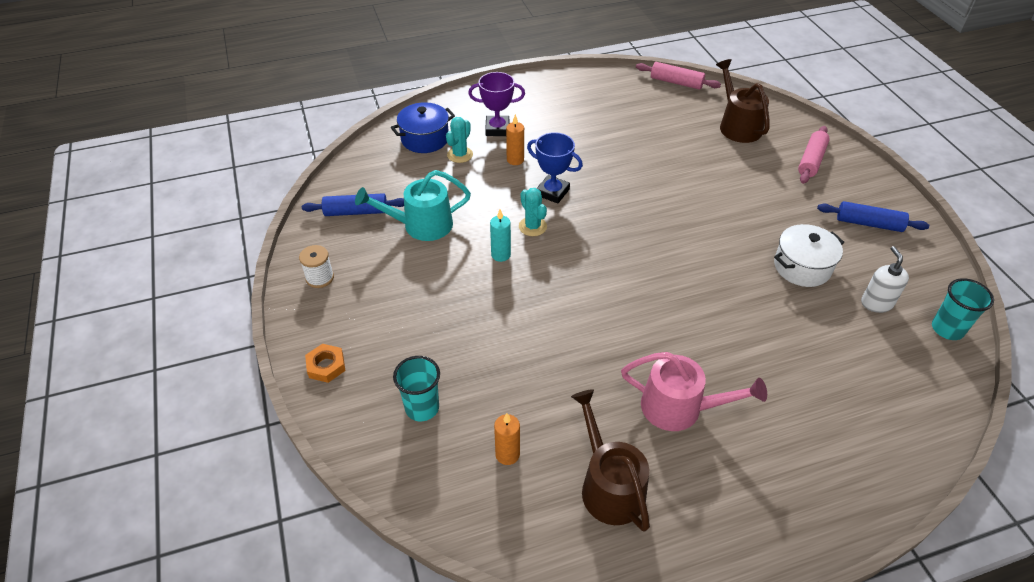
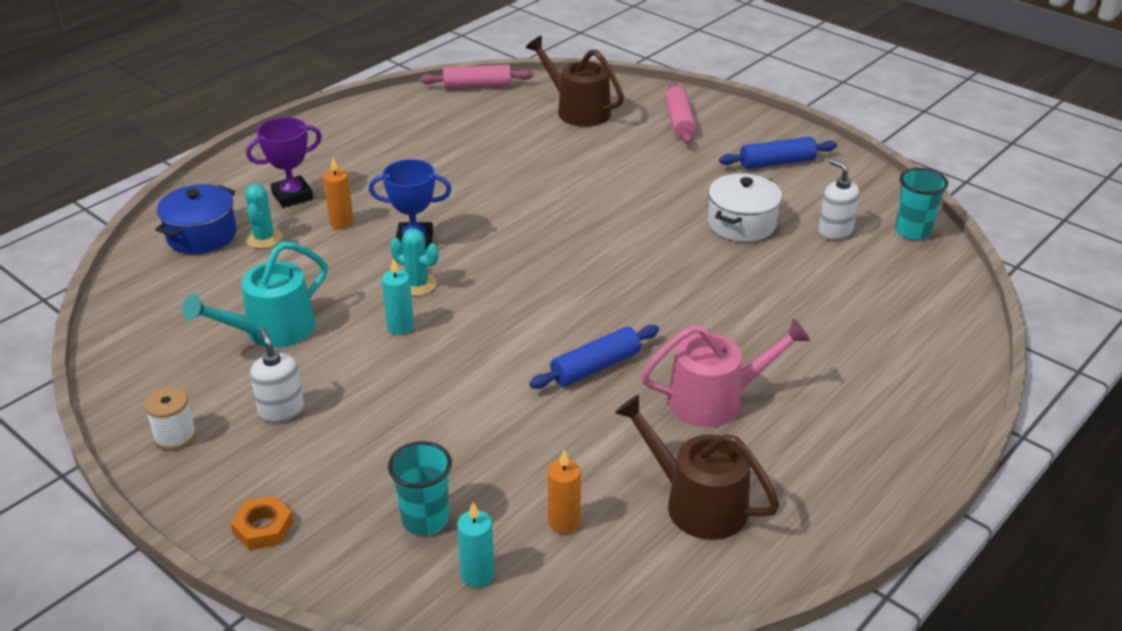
camera: 30 degrees left, 10 degrees down
blue rolling pin [302,193,404,216] -> blue rolling pin moved to [529,325,659,389]
none -> white soap dispenser [250,328,304,423]
none -> turquoise candle [457,502,495,588]

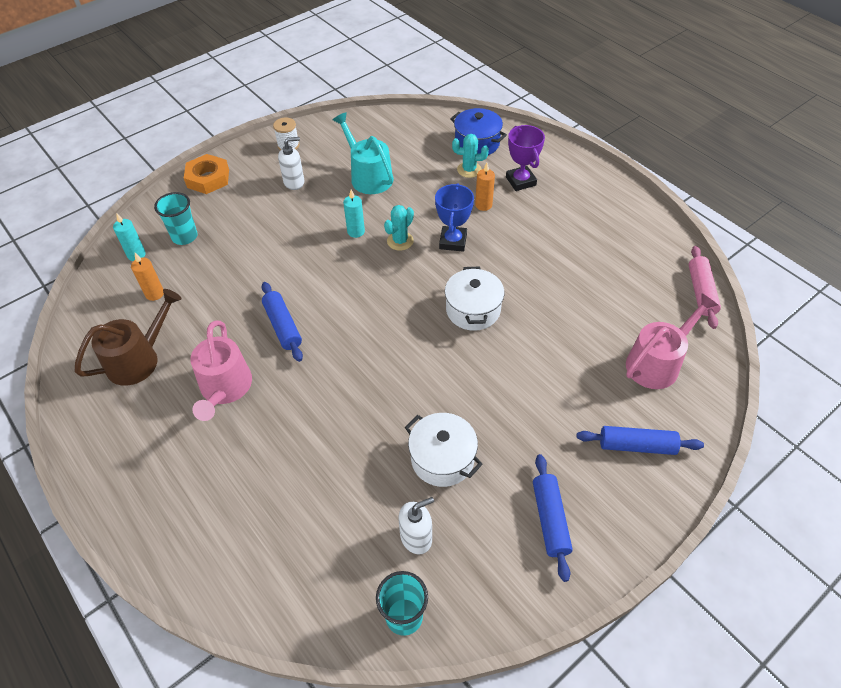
camera: 100 degrees right, 15 degrees up
orange nut [230,496,294,550] -> orange nut [184,154,229,194], size x1.52
brown watering can [526,36,624,127] -> pink watering can [626,293,718,389]
pink rolling pin [665,82,696,144] -> blue rolling pin [576,426,704,455]
none -> white pot [445,266,504,331]

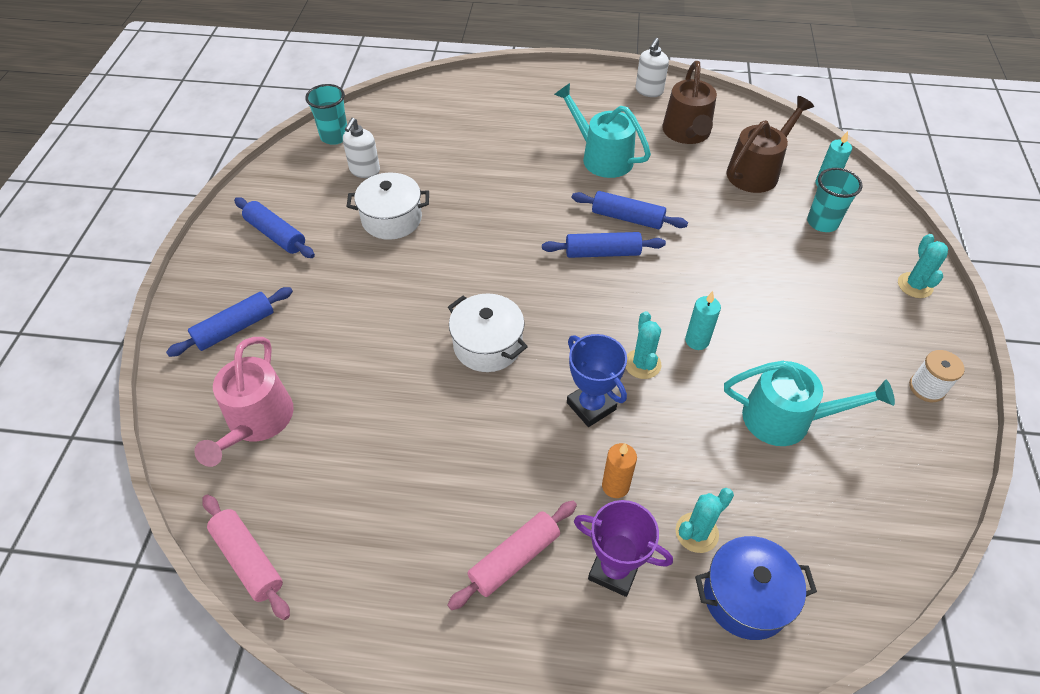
camera: 135 degrees right, 0 degrees up
orange candle [131,253,164,301] -> brown watering can [727,96,814,193]
orange nut [184,154,229,194] -> turquoise cactus [898,234,948,298]
pink watering can [191,321,252,421] -> turquoise watering can [554,83,651,178]
white soap dispenser [278,137,304,190] -> white soap dispenser moved to [636,38,669,97]
none -> pink rolling pin [447,501,577,610]
none -> blue rolling pin [542,232,666,258]

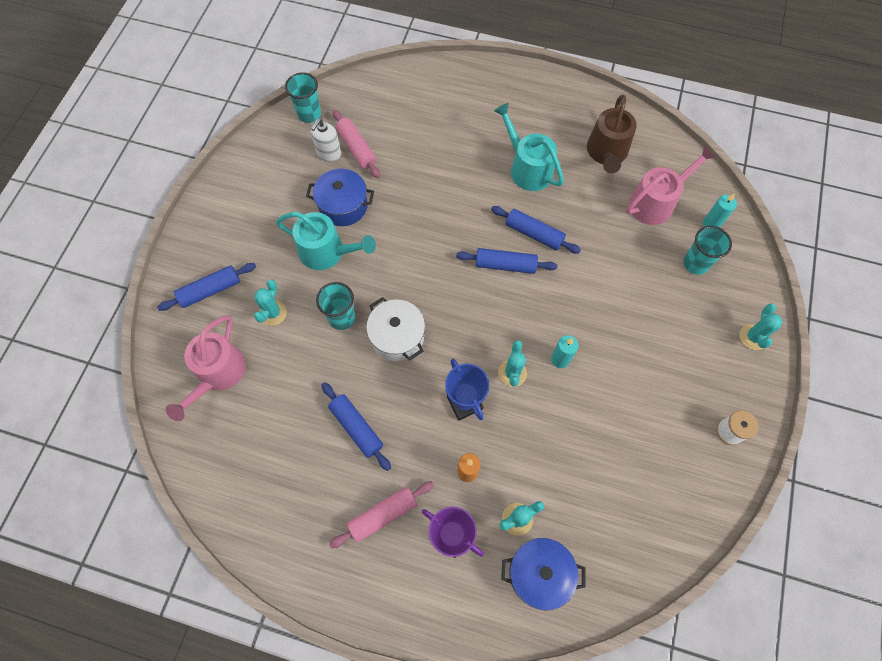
camera: 10 degrees right, 15 degrees up
pink rolling pin [202,495,290,620] -> pink rolling pin moved to [333,110,380,178]
blue rolling pin [234,197,315,258] -> blue rolling pin moved to [322,382,391,471]
white pot [347,173,429,240] -> blue pot [306,169,374,226]
white soap dispenser [636,38,669,97] -> none
turquoise watering can [724,361,895,446] -> turquoise watering can moved to [276,212,376,270]
brown watering can [727,96,814,193] -> pink watering can [626,145,717,225]
none -> turquoise cactus [254,279,287,326]
none -> turquoise cup [316,282,355,330]

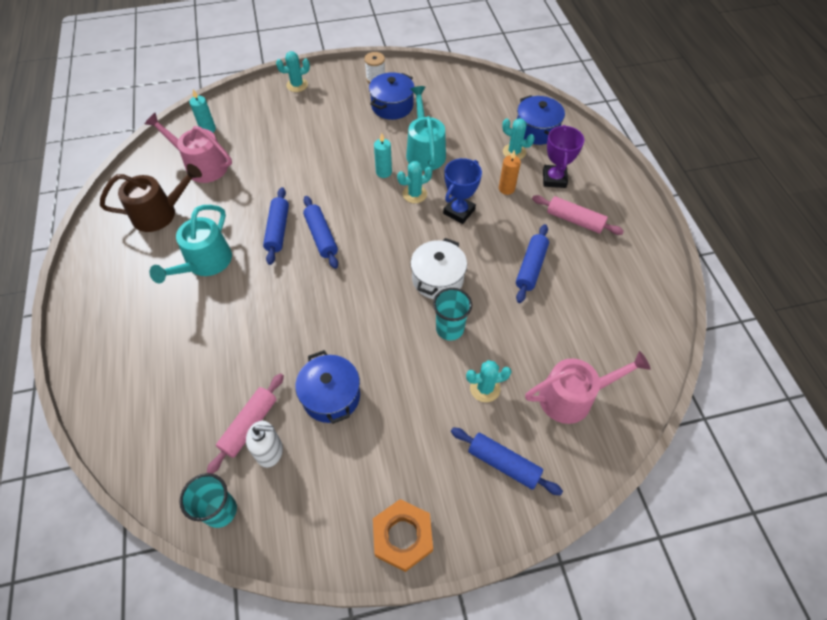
camera: 120 degrees left, 10 degrees down
turquoise watering can [276,212,376,270] -> turquoise watering can moved to [406,86,446,171]
turquoise cup [683,226,732,275] -> none
none -> blue pot [369,72,414,120]
none -> orange nut [373,499,433,572]

